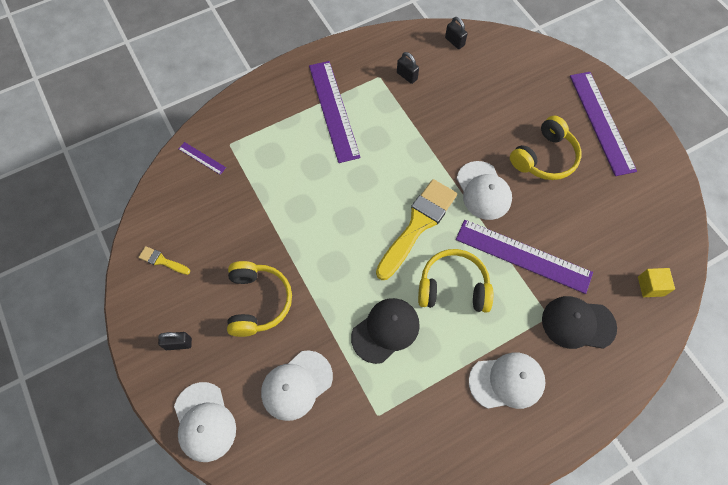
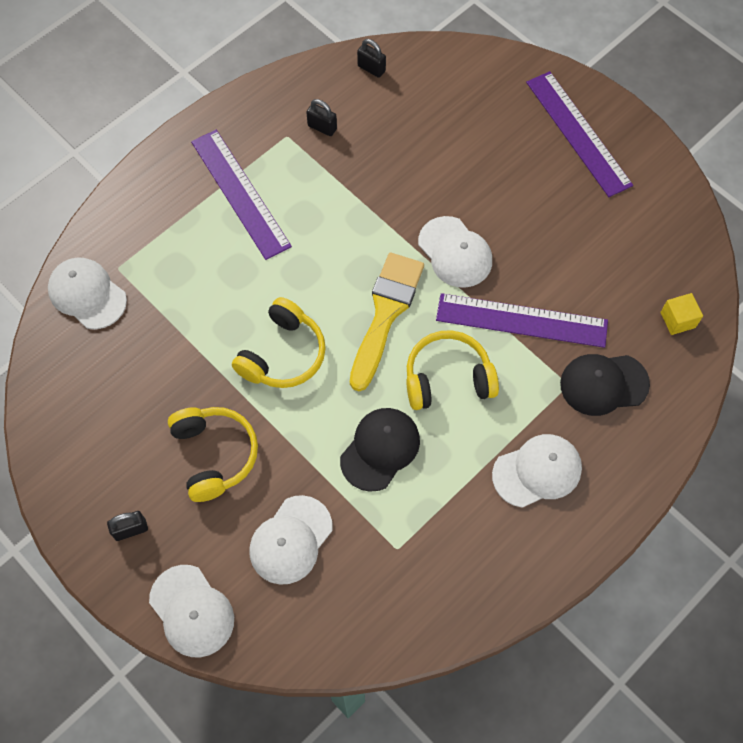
camera: 15 degrees left, 0 degrees up
yellow brush [138,246,190,275] -> none
purple ruler [178,142,226,175] -> white cap [48,257,127,329]
yellow headphones [510,116,581,180] -> yellow headphones moved to [232,297,326,388]

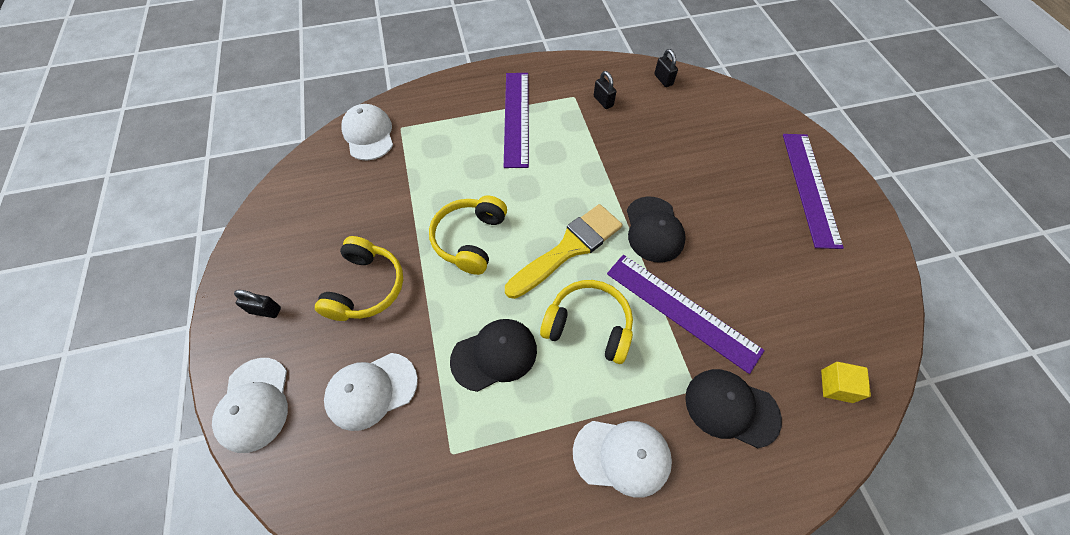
camera: 30 degrees right, 5 degrees down
yellow headphones [232,297,326,388] -> yellow headphones turned 135 degrees clockwise [429,195,507,275]
white cap [418,216,492,288] -> black cap [627,196,686,263]

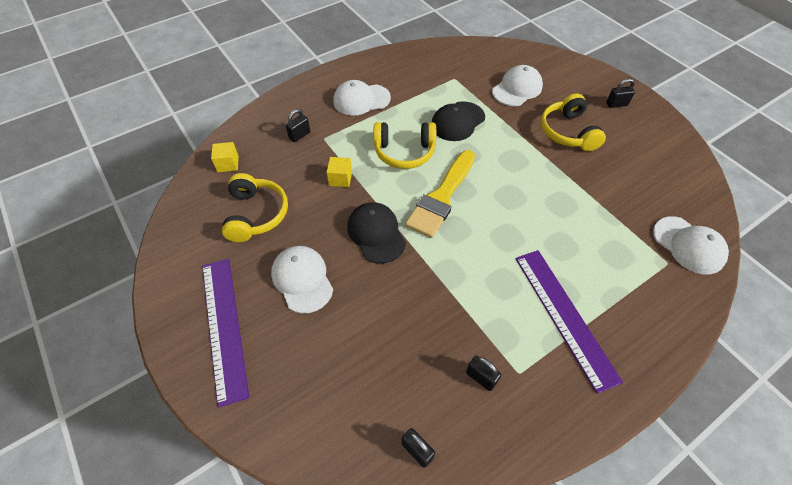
camera: 160 degrees right, 5 degrees down
white cap [212,358,288,453] -> white cap moved to [271,246,333,314]
yellow headphones [429,195,507,275] -> yellow headphones moved to [222,173,288,242]
purple ruler [607,255,765,374] -> yellow cube [326,157,352,187]
black cap [685,369,782,448] -> black padlock [286,109,310,142]

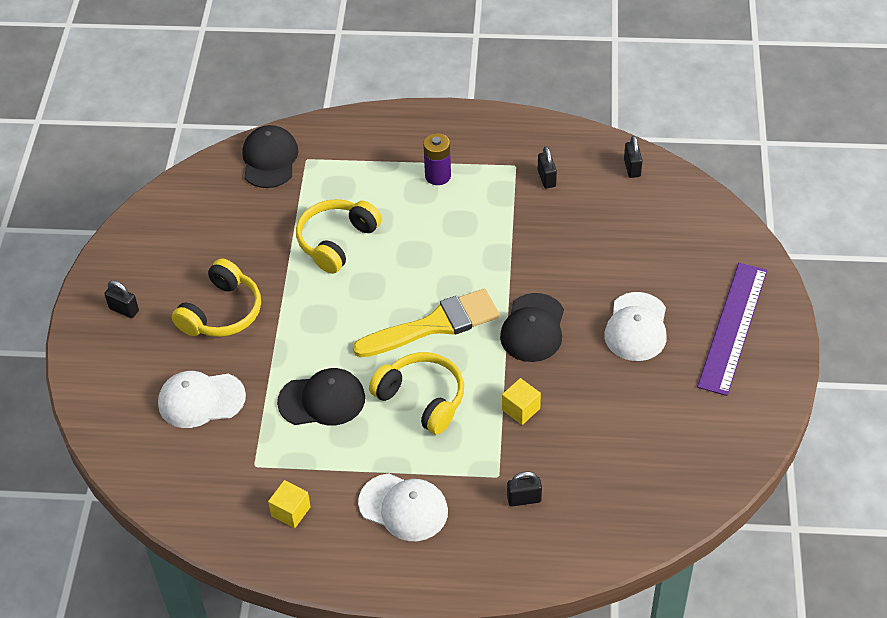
camera: 140 degrees left, 5 degrees down
yellow cube [211,142,239,172] -> yellow cube moved to [268,480,311,528]
yellow headphones [222,173,288,242] -> yellow headphones moved to [296,199,382,274]
purple ruler [515,250,623,394] -> purple battery [423,133,451,185]
white cap [653,217,729,275] -> black cap [243,125,299,188]

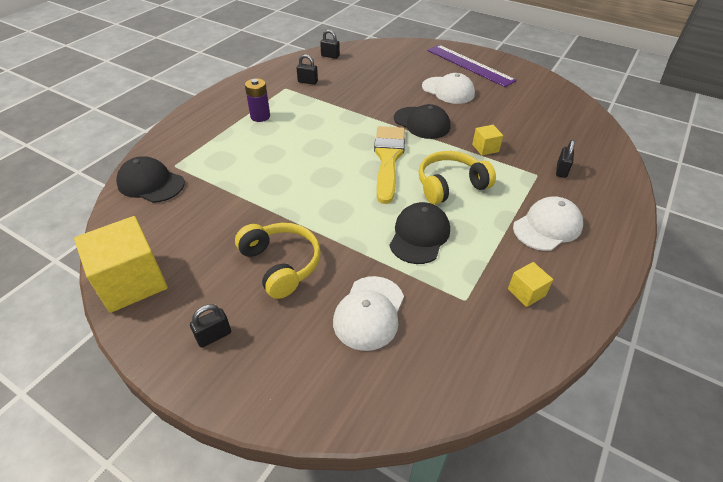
camera: 65 degrees left, 5 degrees down
yellow headphones [296,199,382,274] -> none
none -> yellow cube [74,216,168,313]

